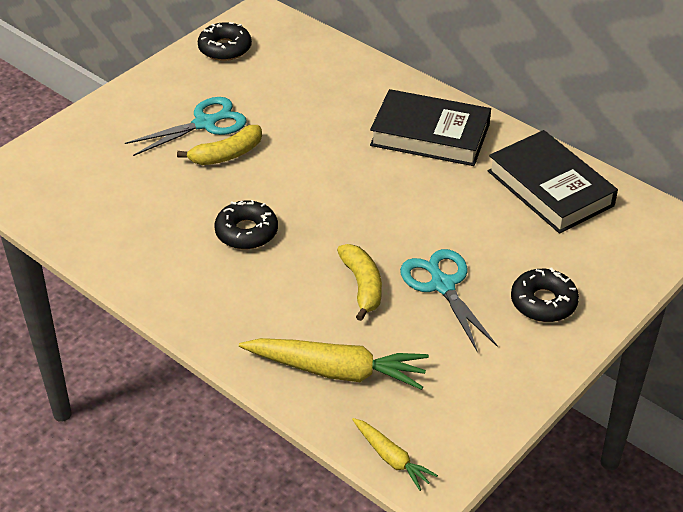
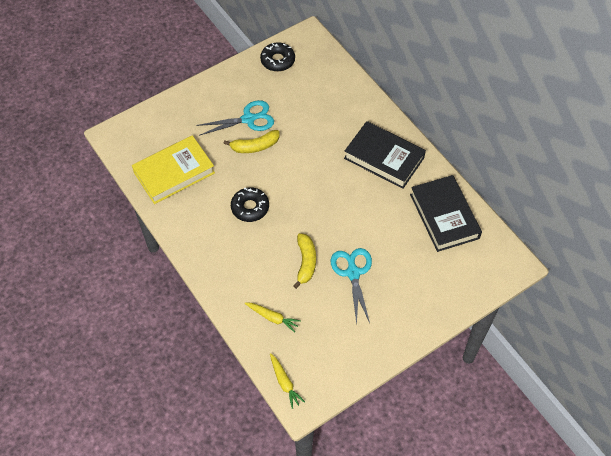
camera: 15 degrees right, 15 degrees up
yellow carrot [239,338,429,390] -> yellow carrot [244,302,301,333], size x0.54
black donut [511,268,579,322] -> none
none -> yellow book [132,135,215,204]

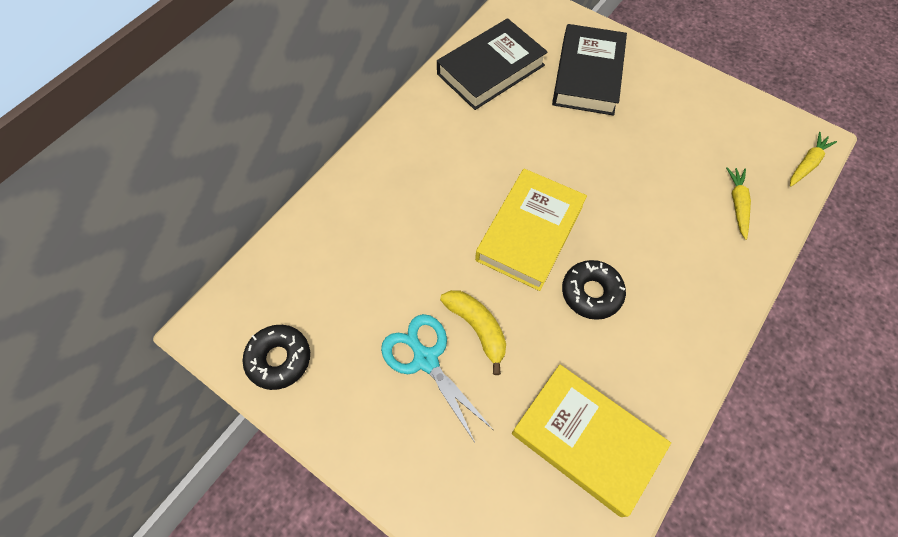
camera: 110 degrees left, 5 degrees up
yellow banana [293,233,316,289] -> none
turquoise scissors [330,248,372,325] -> none
black book [344,121,426,189] -> black book moved to [552,24,627,116]
none -> yellow book [475,169,587,291]

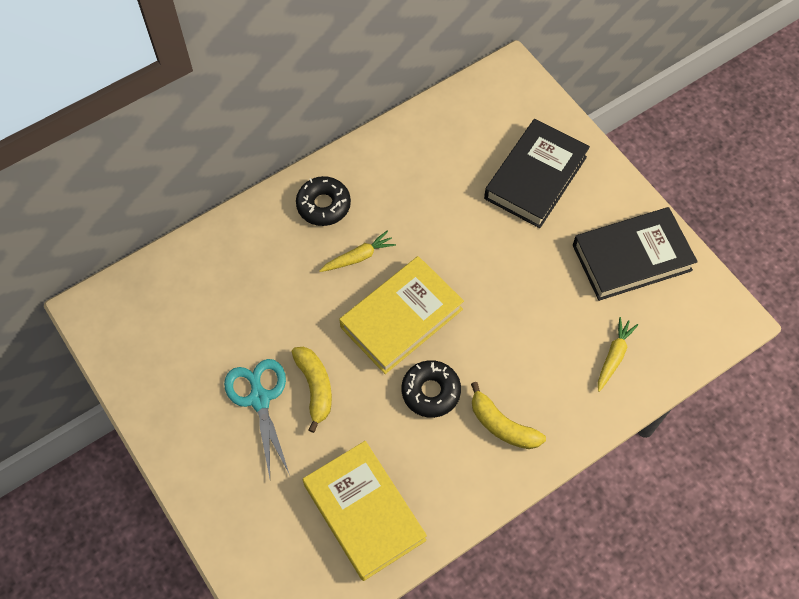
camera: 20 degrees right, 0 degrees up
black donut [243,325,310,390] -> black donut moved to [296,176,351,226]
black book [437,18,548,110] -> black book moved to [573,207,698,301]
yellow carrot [790,132,837,187] -> yellow carrot moved to [319,231,396,272]
none -> yellow banana [471,382,546,449]

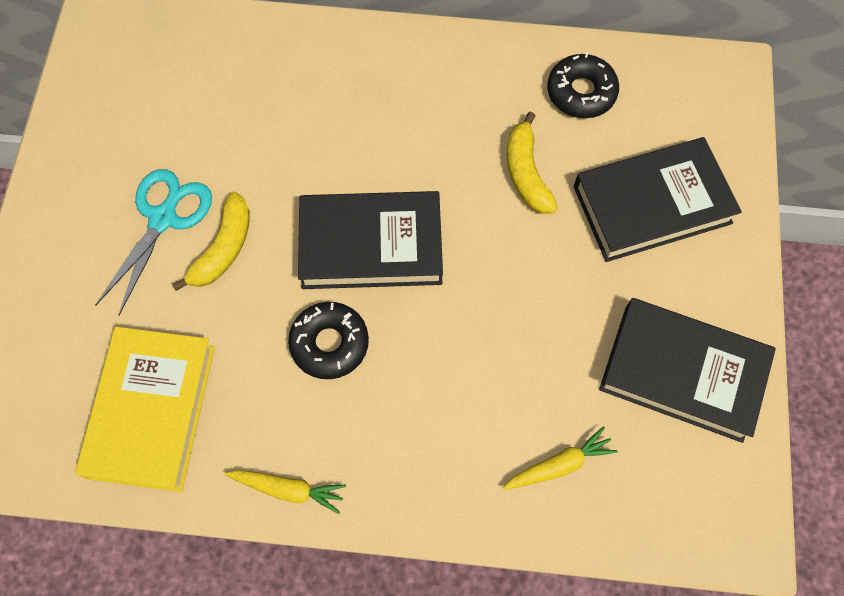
camera: 40 degrees right, 5 degrees up
black donut [296,176,351,226] -> black donut moved to [547,52,619,118]
yellow carrot [319,231,396,272] -> yellow carrot moved to [224,470,346,514]
yellow book [339,256,464,374] -> black book [298,191,443,289]
yellow banana [471,382,546,449] -> yellow banana moved to [507,112,558,214]

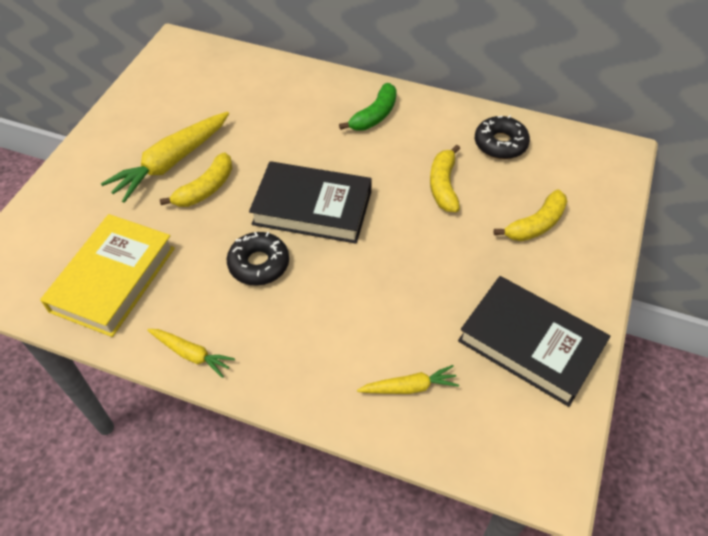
camera: 15 degrees right, 15 degrees down
turquoise scissors [95,169,212,316] -> yellow carrot [101,112,229,203]
black book [573,137,742,262] -> yellow banana [494,189,567,241]
none -> green banana [339,83,397,131]

